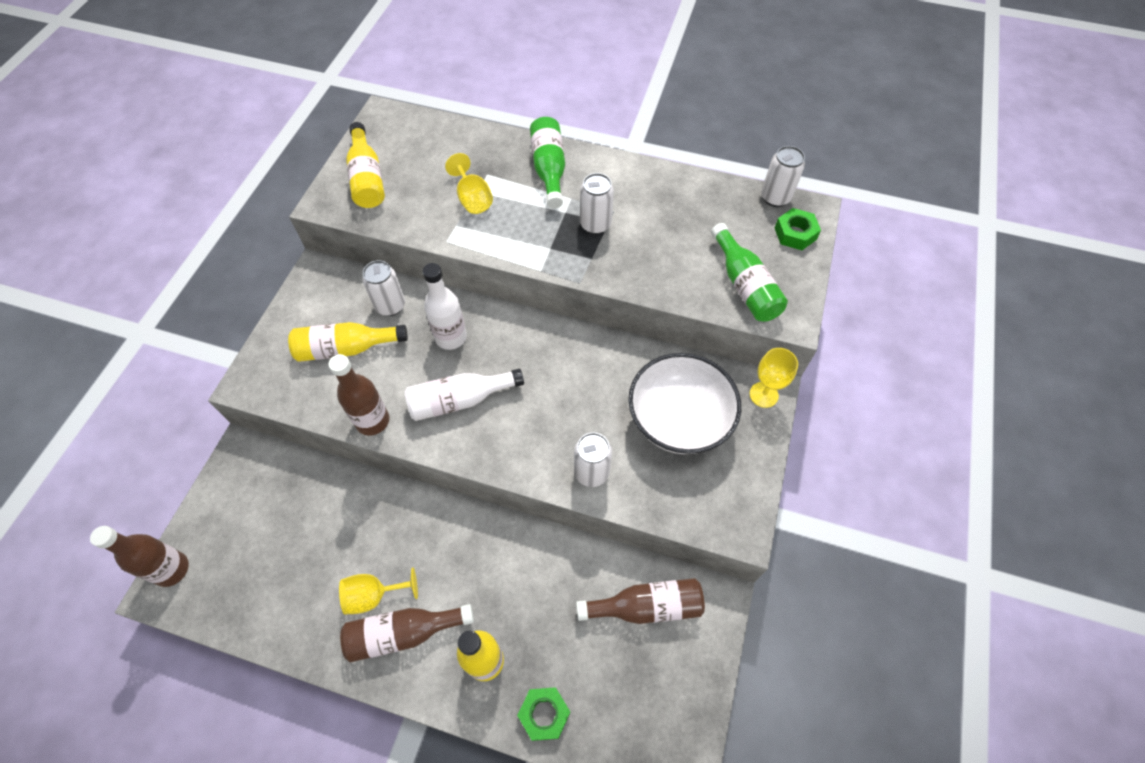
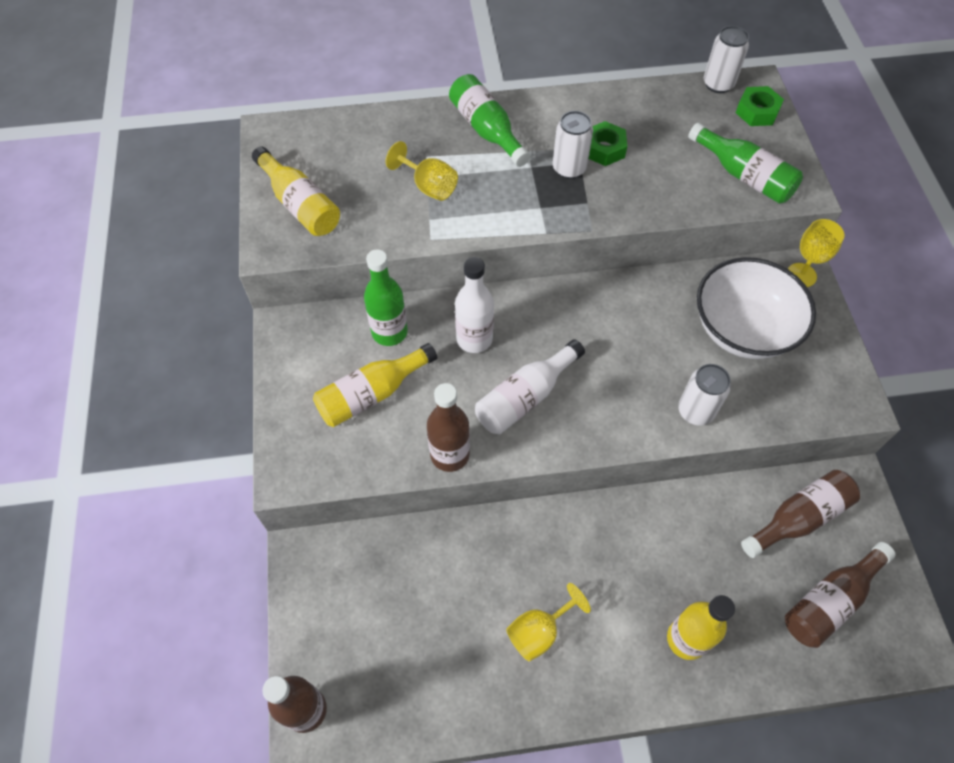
camera: 25 degrees left, 0 degrees up
brown bottle [340,604,474,662] -> brown bottle moved to [785,542,896,648]
white can [362,260,405,316] -> green bottle [364,249,408,346]
green nut [517,687,570,741] -> green nut moved to [589,121,627,166]

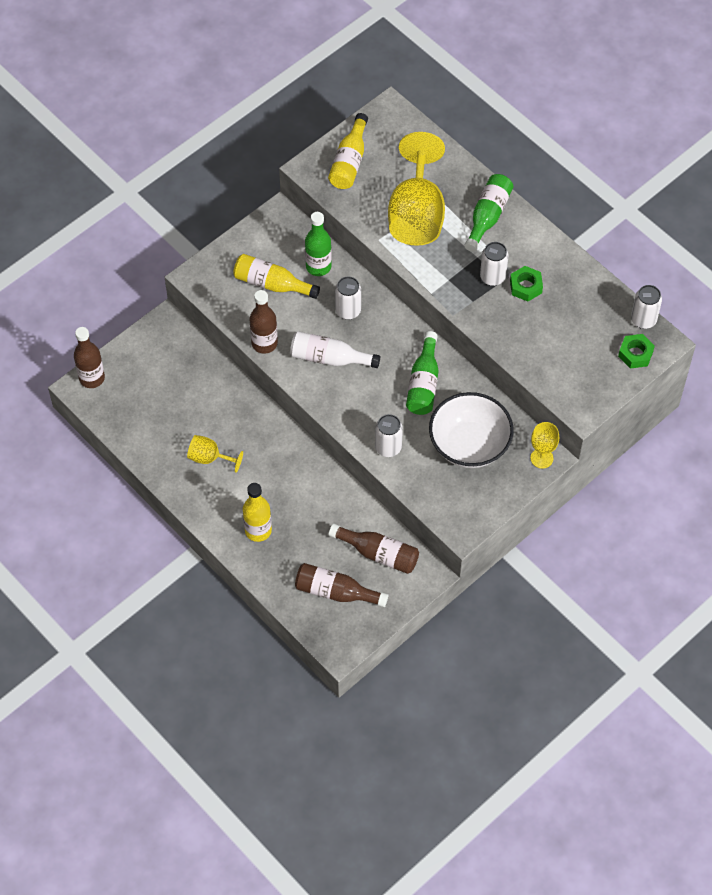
camera: 55 degrees right, 0 degrees up
yellow goblet [386,141,458,201] -> yellow goblet [388,132,445,246], size x2.12
white bottle [455,257,494,353] -> white can [335,277,361,320]
green bottle [688,123,803,204] -> green bottle moved to [406,331,439,415]

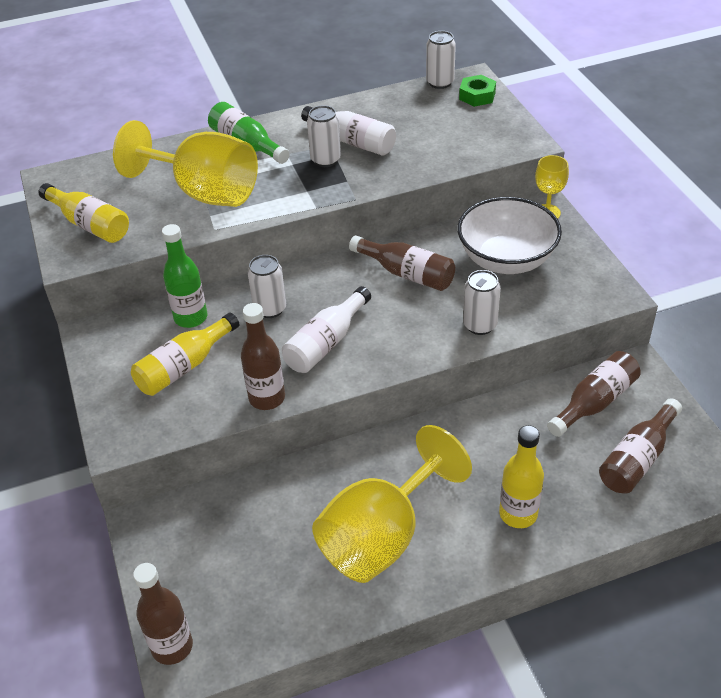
camera: 65 degrees left, 15 degrees down
yellow goblet [187,435,243,473] -> yellow goblet [312,425,472,583], size x2.12
green bottle [406,331,439,415] -> brown bottle [349,235,455,291]
green nut [510,266,543,302] -> white bottle [301,106,396,156]

